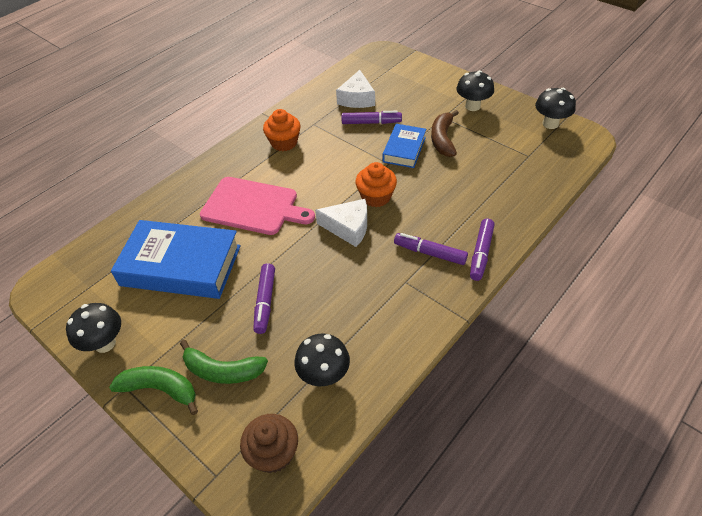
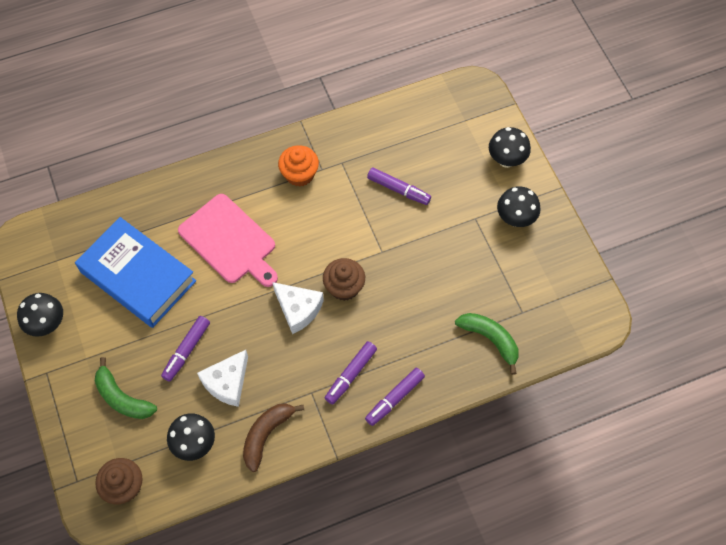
camera: 25 degrees right, 15 degrees up
green banana [109,366,198,415] -> green banana moved to [455,313,519,375]
white cheese [336,70,375,108] -> white cheese moved to [197,350,248,407]
orange cupcake [355,162,397,207] -> brown cupcake [323,258,365,301]
blue book [383,124,426,168] -> none
purple marker [394,233,468,265] -> purple marker turned 105 degrees counterclockwise [325,341,377,404]
brown banana [431,110,459,157] -> brown banana moved to [243,403,304,472]
black mushroom [535,88,576,129] -> black mushroom moved to [489,127,531,168]

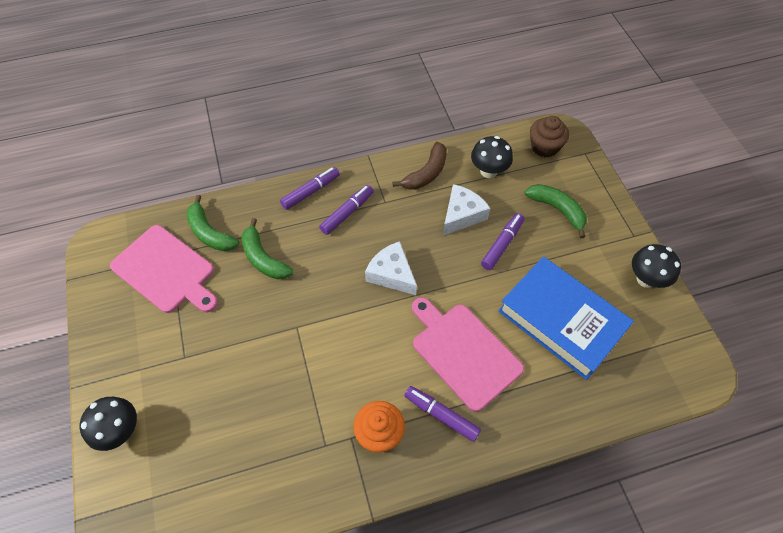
camera: 175 degrees left, 5 degrees down
brown cupcake [323,258,365,301] -> none
purple marker [367,168,431,205] -> purple marker moved to [404,386,481,442]
black mushroom [497,186,541,227] -> none
none -> pink cutting board [110,225,218,313]
none -> green banana [241,218,293,279]

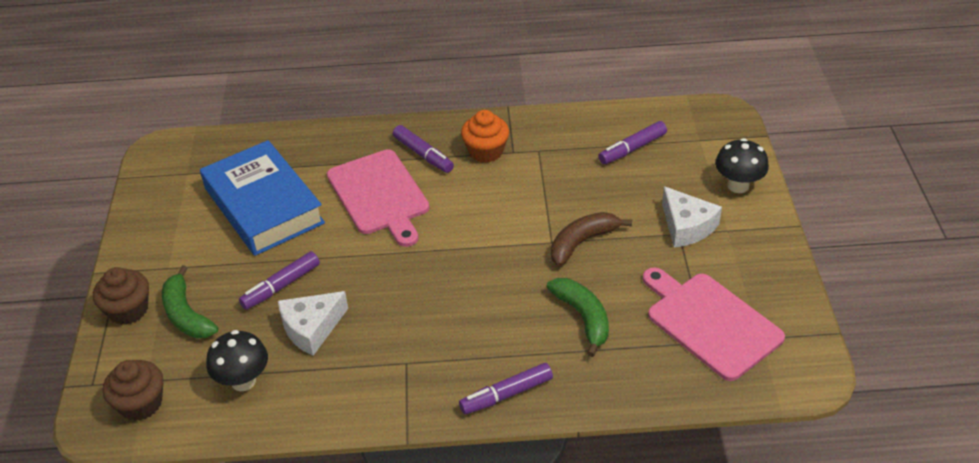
camera: 165 degrees left, 15 degrees down
green banana [186,195,239,251] -> none
purple marker [319,185,374,235] -> purple marker moved to [598,121,667,164]
white cheese [365,241,417,295] -> white cheese moved to [662,186,722,248]
brown banana [392,141,447,190] -> brown banana moved to [551,212,632,266]
black mushroom [632,244,681,288] -> none
none -> brown cupcake [93,267,149,325]

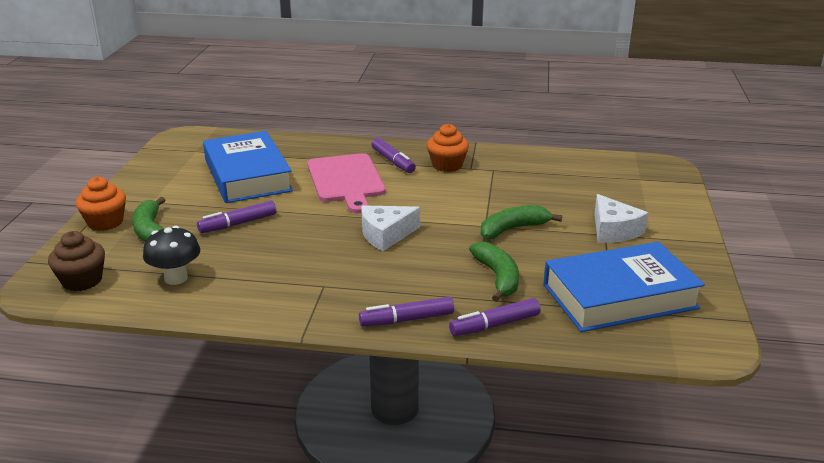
camera: 10 degrees right, 15 degrees down
brown cupcake [93,267,149,325] -> orange cupcake [76,177,126,231]
white cheese [278,291,348,356] -> white cheese moved to [362,206,420,251]
brown banana [551,212,632,266] -> green banana [481,205,562,239]
purple marker [598,121,667,164] -> purple marker moved to [449,298,541,336]
pink cutting board [643,267,785,381] -> blue book [543,242,705,332]
black mushroom [715,138,769,193] -> none

